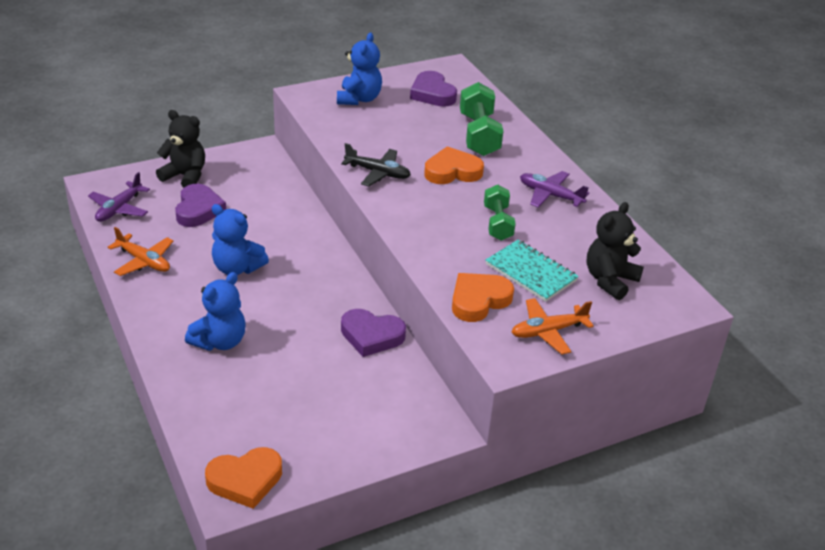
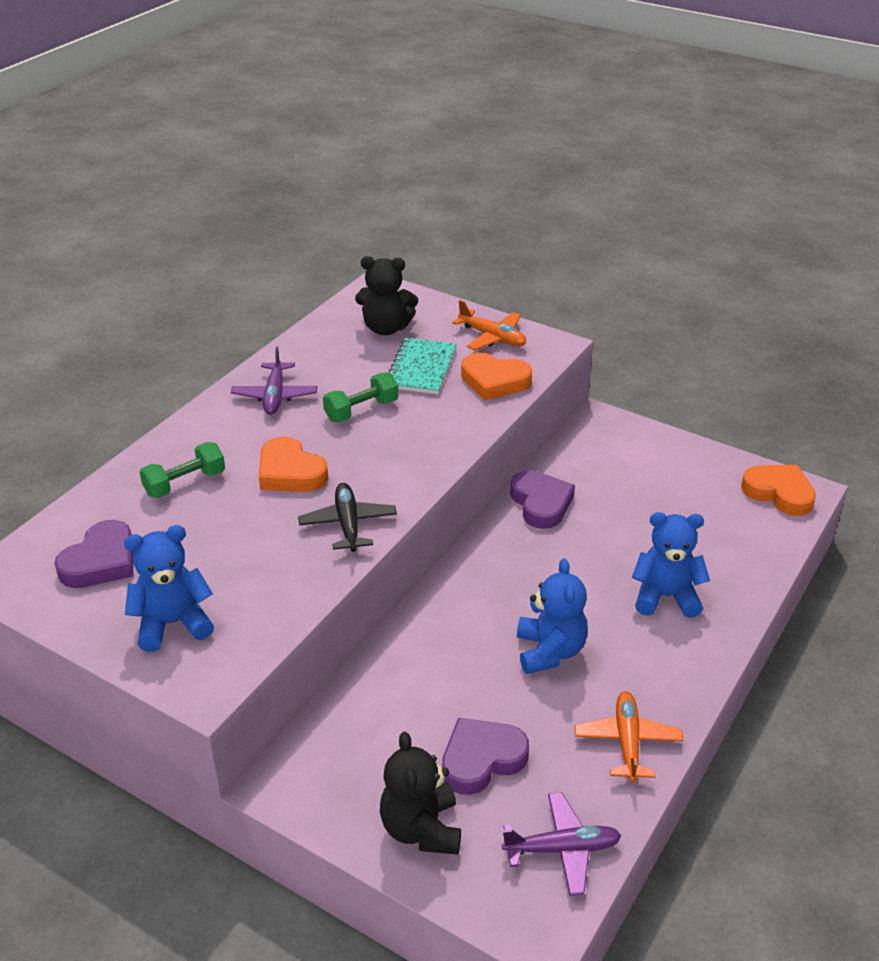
camera: 120 degrees left, 0 degrees up
green dumbbell [460,82,503,156] -> green dumbbell [139,442,225,498], size x0.65

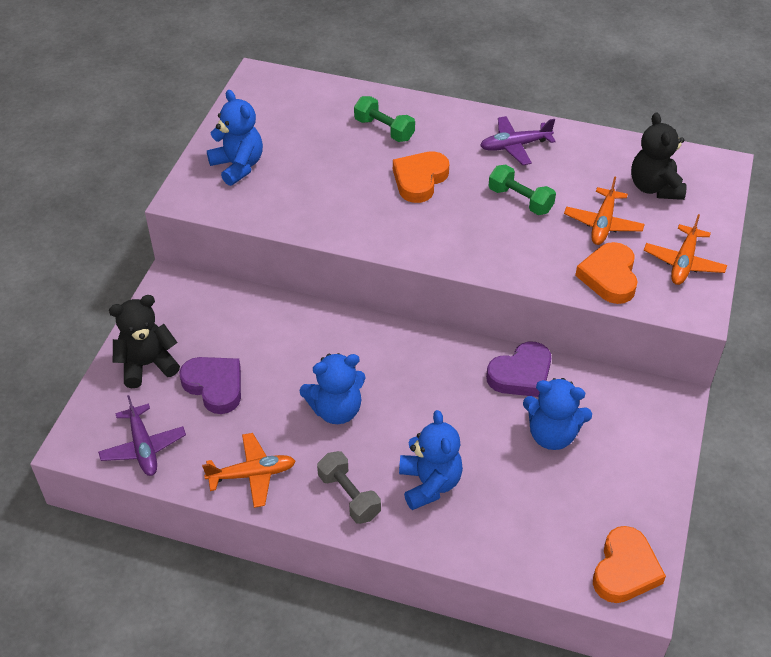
camera: 75 degrees right, 10 degrees up
purple heart [54,520,133,588] -> none
black plane [298,483,397,552] -> none
turquoise notebook [389,338,457,394] -> orange plane [564,176,645,245]
none -> grey dumbbell [317,451,381,524]
none -> blue teddy bear [523,378,592,450]

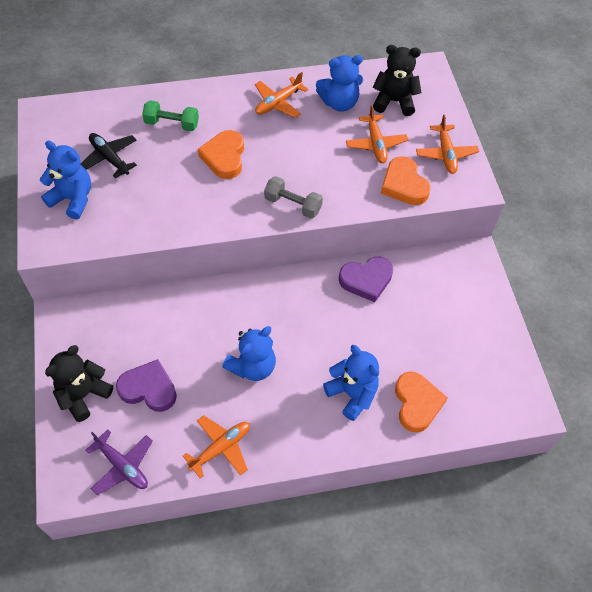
camera: 30 degrees left, 10 degrees up
grey dumbbell [317,451,381,524] -> grey dumbbell moved to [264,176,323,218]
purple plane [480,116,556,165] -> orange plane [255,72,308,118]
purple heart [486,342,551,397] -> purple heart turned 45 degrees clockwise [339,257,393,302]
green dumbbell [488,165,556,215] -> none
blue teddy bear [523,378,592,450] -> blue teddy bear moved to [316,55,363,112]
orange heart [593,526,666,603] -> orange heart moved to [395,371,448,432]
black teddy bear [631,113,687,200] -> black teddy bear turned 135 degrees clockwise [373,45,421,116]
none -> black plane [80,133,137,178]

